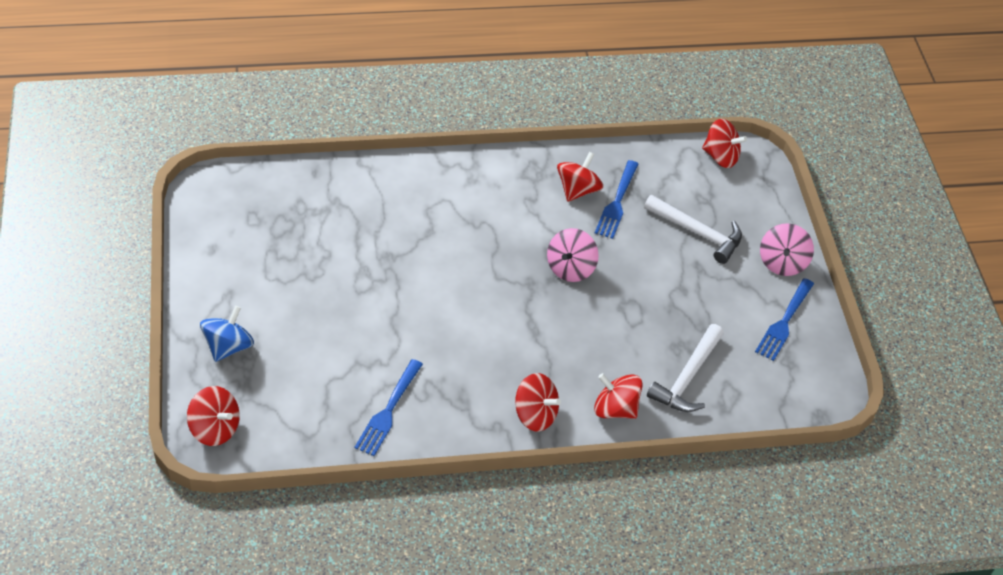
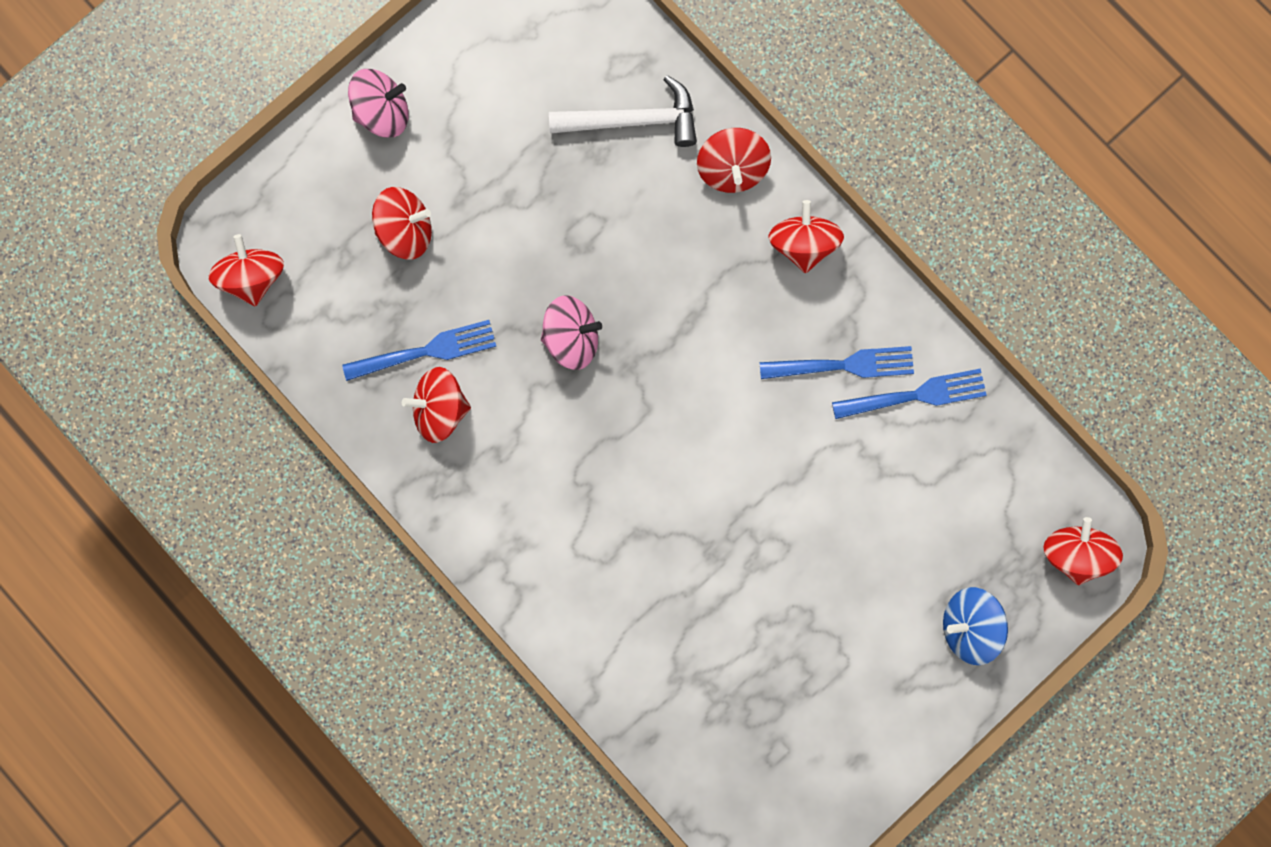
camera: 120 degrees left, 30 degrees up
white hammer [644,195,742,264] -> red spinning top [372,187,432,260]
blue fork [755,278,814,361] -> blue fork moved to [760,346,914,379]

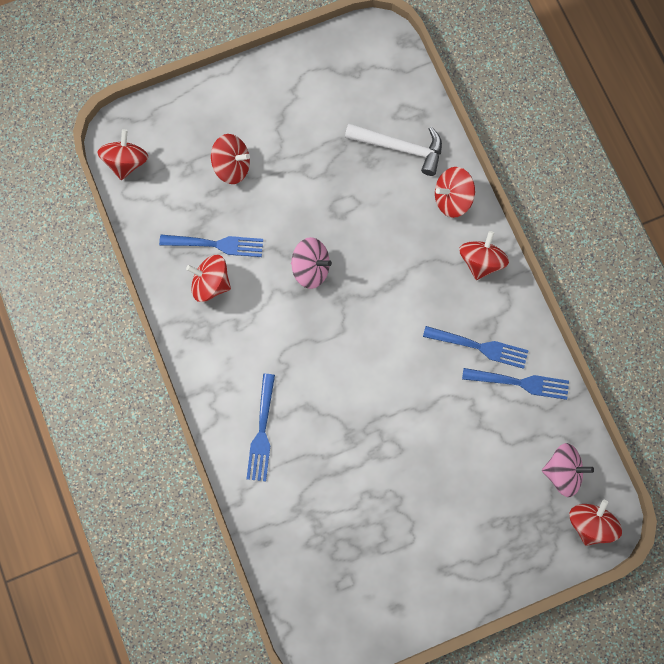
camera: 20 degrees right, 5 degrees down
pink spinning top [348,69,409,138] -> pink spinning top moved to [542,443,594,497]
red spinning top [697,128,771,193] -> red spinning top turned 60 degrees clockwise [435,167,475,218]
blue spinning top [943,587,1008,665] -> none
none -> blue fork [247,374,275,481]

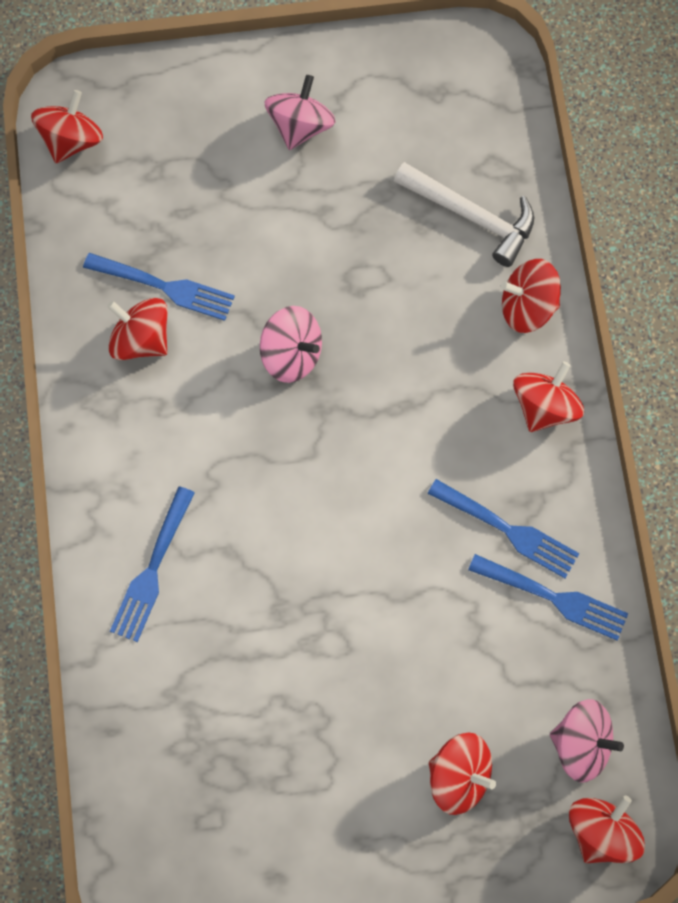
camera: 15 degrees right, 5 degrees down
red spinning top [211,134,250,184] -> red spinning top moved to [429,733,496,815]
none -> pink spinning top [264,75,336,150]

